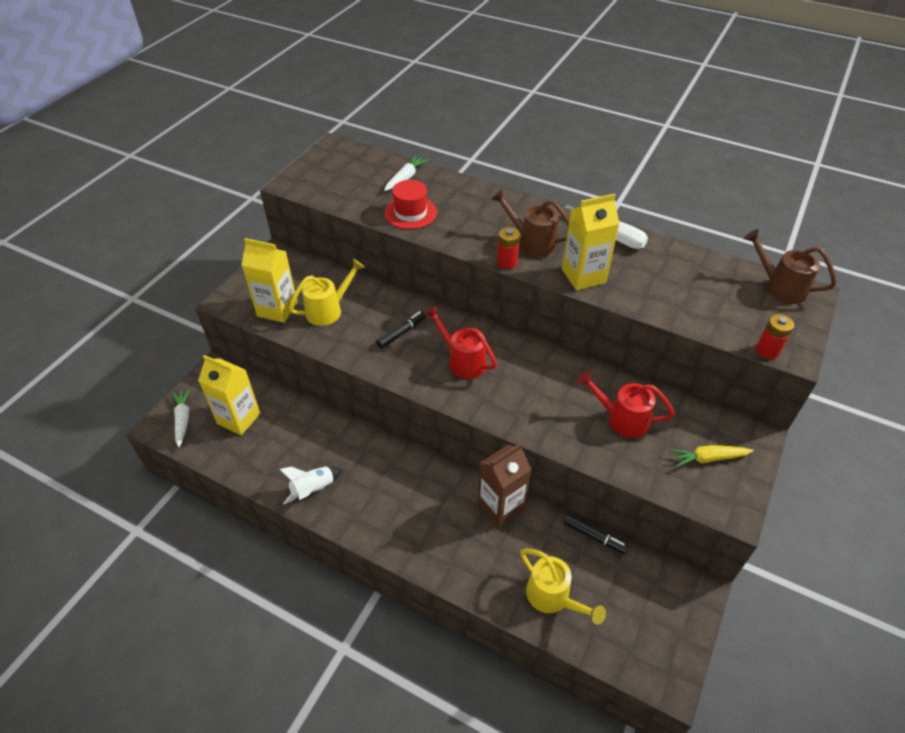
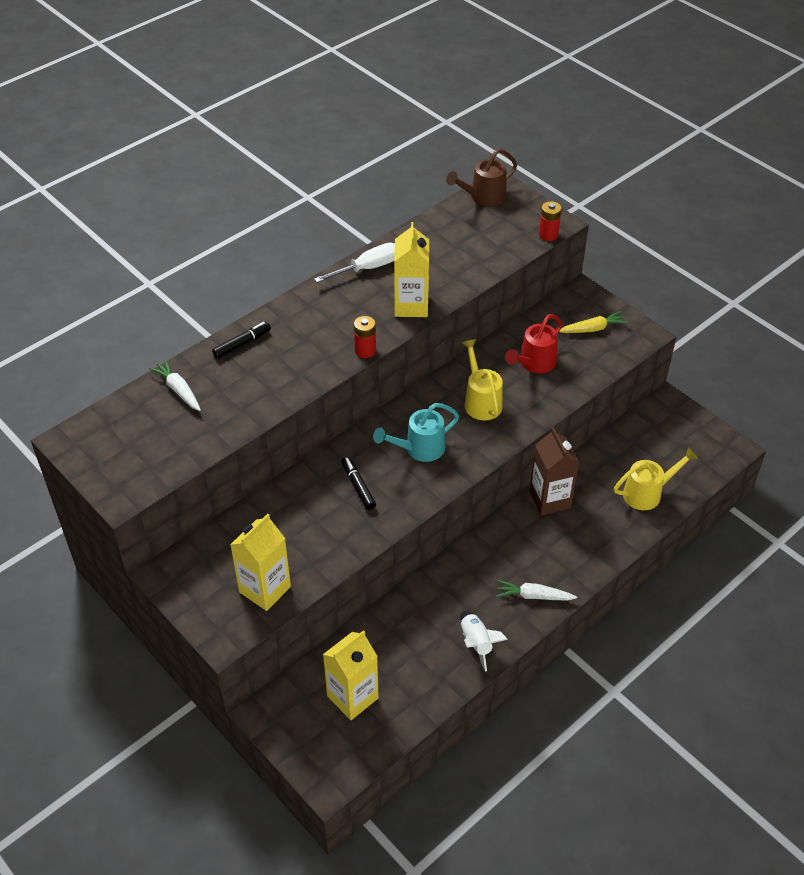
camera: 70 degrees left, 0 degrees up
white carrot [172,389,190,447] -> white carrot moved to [496,580,577,601]
yellow watering can [289,259,365,326] -> yellow watering can moved to [462,339,503,420]
red hat [384,180,437,229] -> none
red watering can [425,305,497,379] -> turquoise watering can [373,403,459,462]
brown watering can [491,189,569,256] -> none
black marker [563,514,629,554] -> black marker moved to [212,322,271,359]
yellow carrot [669,445,754,468] -> yellow carrot turned 120 degrees counterclockwise [559,311,628,333]

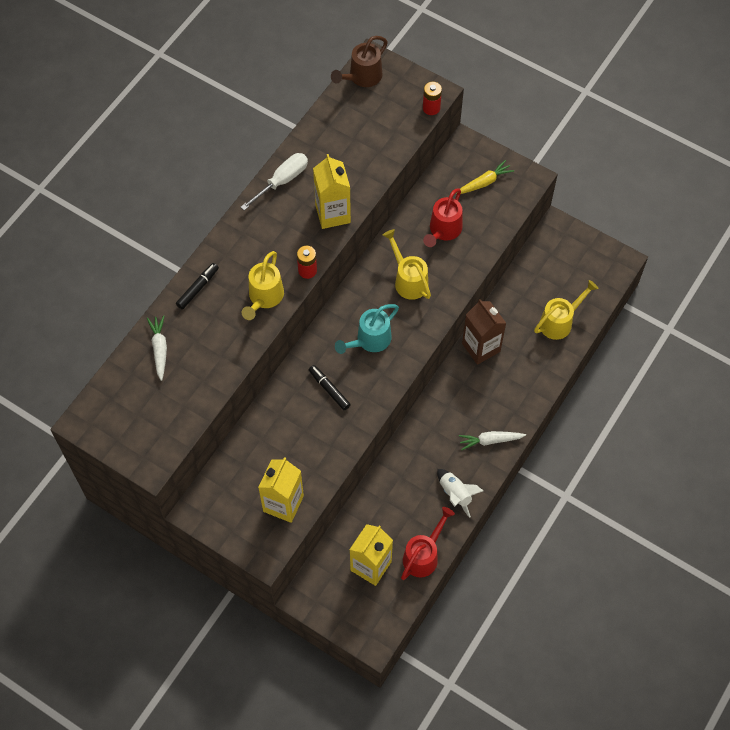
camera: 15 degrees left, 15 degrees up
white carrot [149,359,201,411] -> white carrot turned 45 degrees clockwise [147,315,167,381]
none -> yellow watering can [242,251,284,320]
none -> red watering can [401,507,455,580]

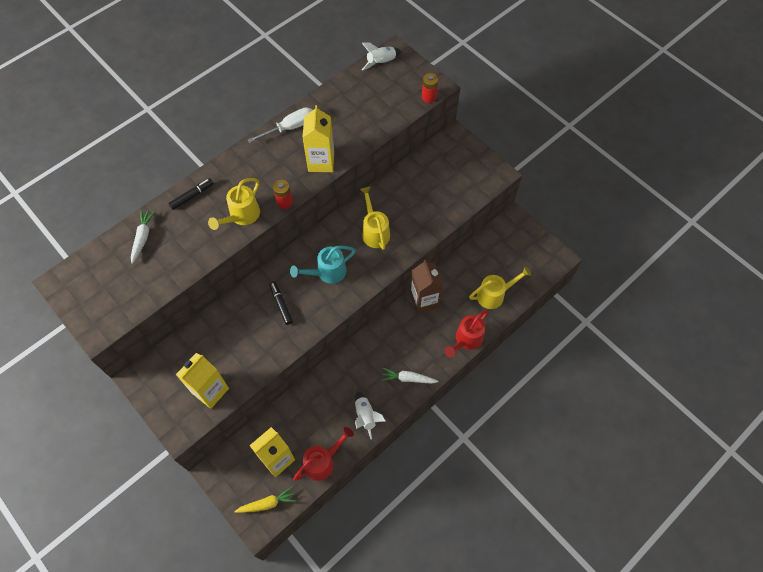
camera: 15 degrees right, 0 degrees up
brown watering can [331,36,388,87] -> white rocket [362,42,401,70]
red watering can [423,188,462,247] -> red watering can moved to [444,310,488,357]
yellow carrot [456,160,514,194] -> yellow carrot moved to [234,486,296,513]

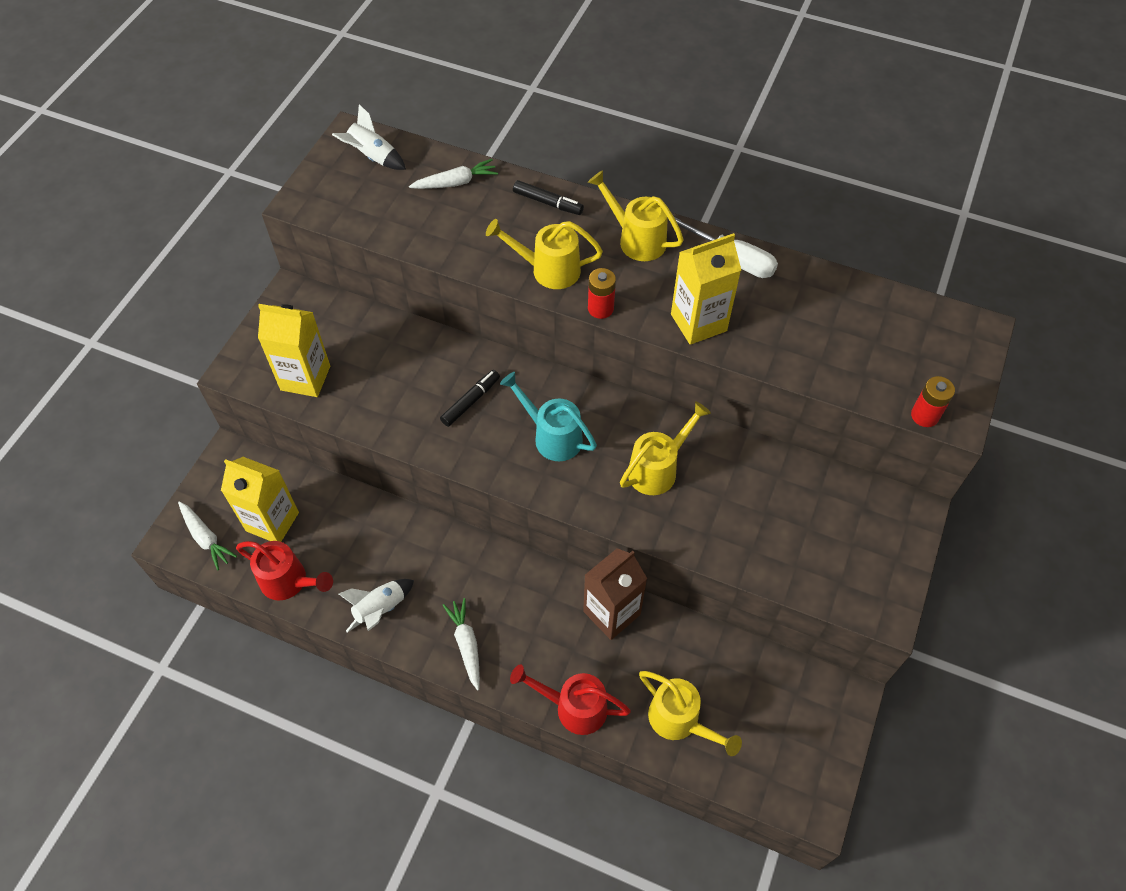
camera: 65 degrees right, 5 degrees down
yellow carrot [234,486,296,513] -> white carrot [178,501,237,570]
white rocket [362,42,401,70] -> white rocket moved to [332,104,406,170]
none -> yellow watering can [588,170,684,261]

